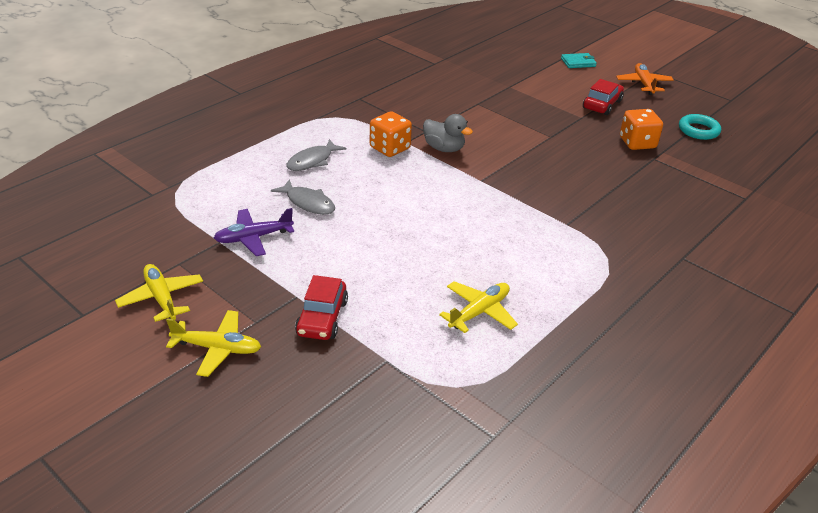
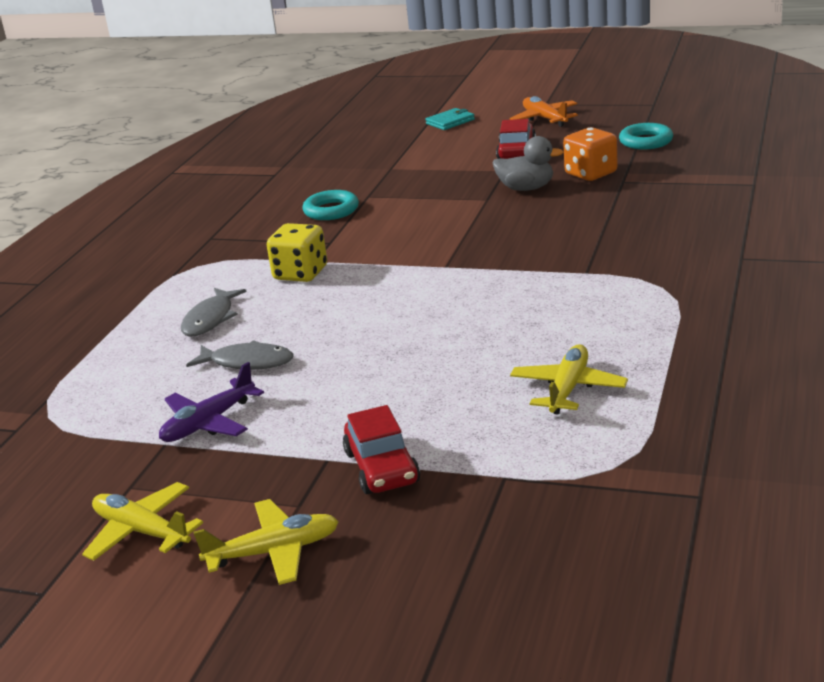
camera: 20 degrees left, 10 degrees down
orange dice [370,111,412,157] -> yellow dice [267,223,327,282]
grey duck [423,114,473,152] -> grey duck moved to [492,136,563,191]
none -> turquoise ring [303,190,359,220]

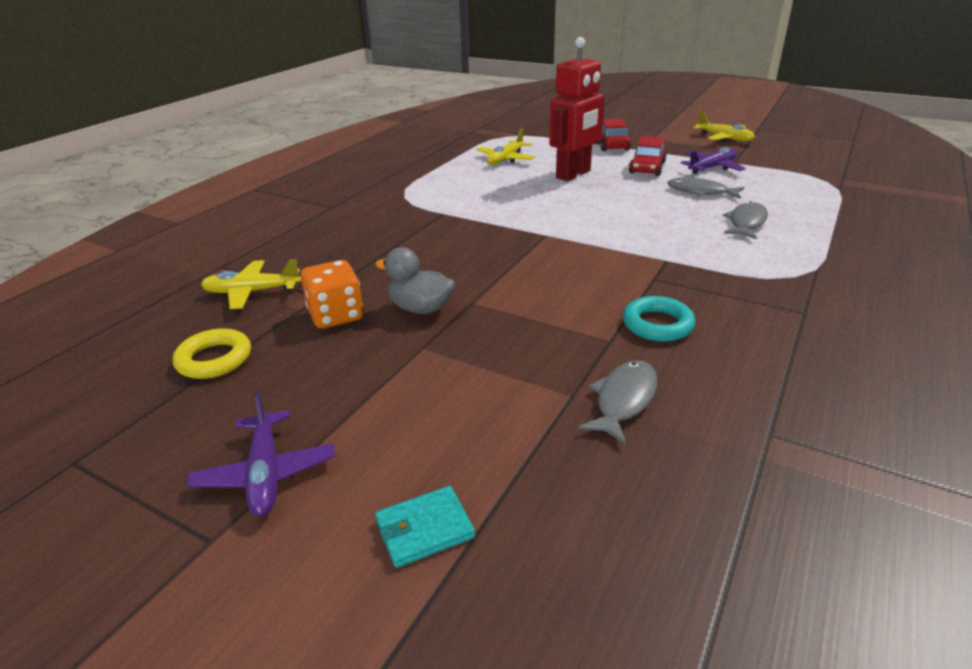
camera: 170 degrees left, 5 degrees up
yellow plane [193,499,339,585] -> yellow plane moved to [201,259,301,309]
yellow dice [267,223,327,282] -> none
red car [496,119,536,159] -> red car moved to [629,136,667,176]
orange plane [510,96,578,127] -> purple plane [187,391,335,516]
turquoise ring [619,123,673,150] -> yellow ring [173,328,251,379]
none -> red robot [549,37,605,181]
none -> grey fish [579,360,658,445]

